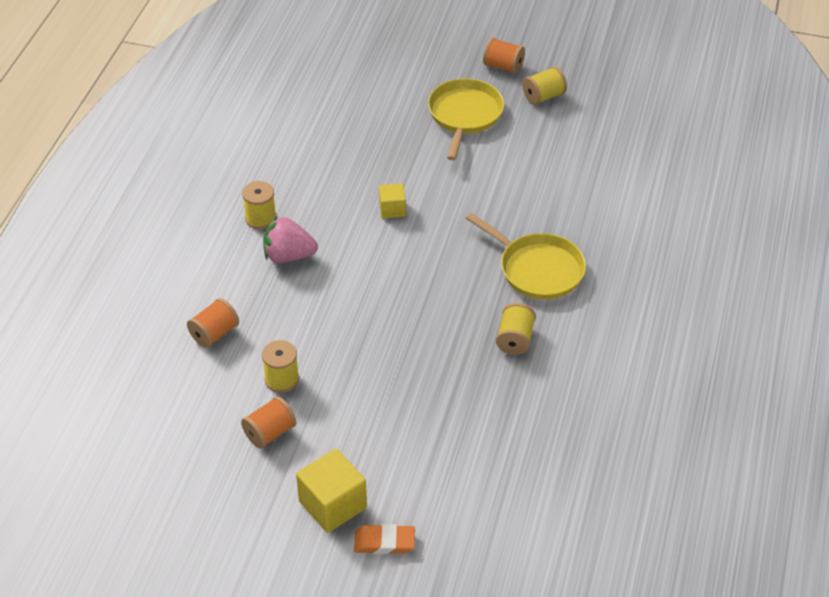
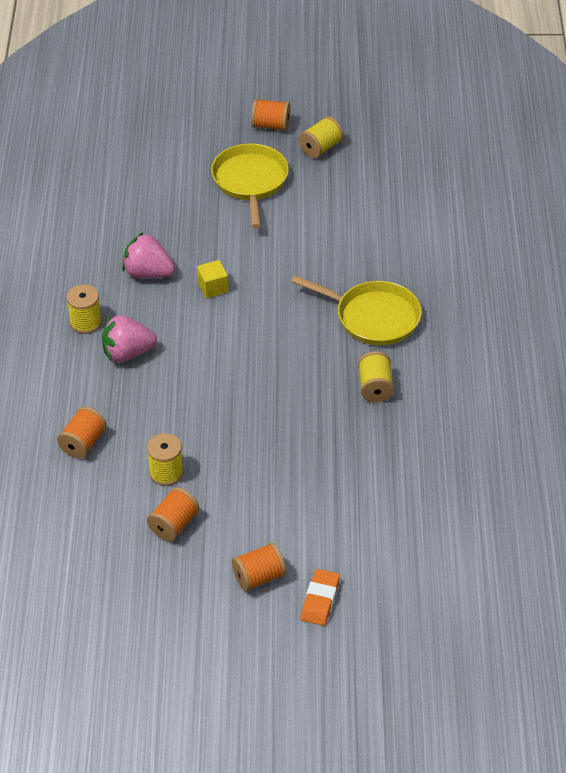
camera: 15 degrees left, 0 degrees up
yellow cube [296,449,367,533] -> orange spool [232,542,286,592]
orange eraser [354,524,415,554] -> orange eraser turned 60 degrees counterclockwise [301,569,340,626]
none -> pink strawberry [122,232,175,278]

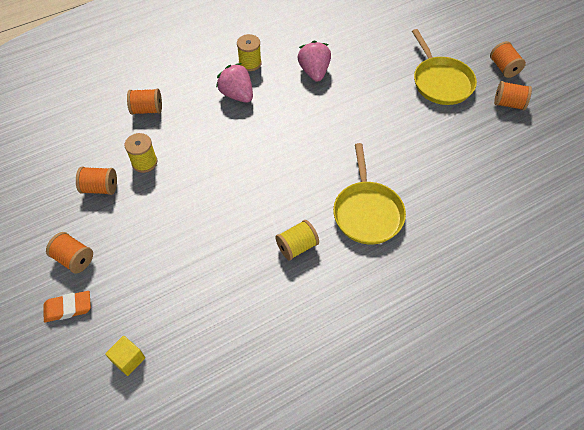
camera: 60 degrees right, 10 degrees up
yellow cube [197,260,228,298] -> yellow cube moved to [105,336,145,376]
yellow pan [211,144,289,228] -> yellow pan turned 105 degrees clockwise [412,29,477,105]
yellow spool [299,116,344,158] -> orange spool [494,81,532,110]

